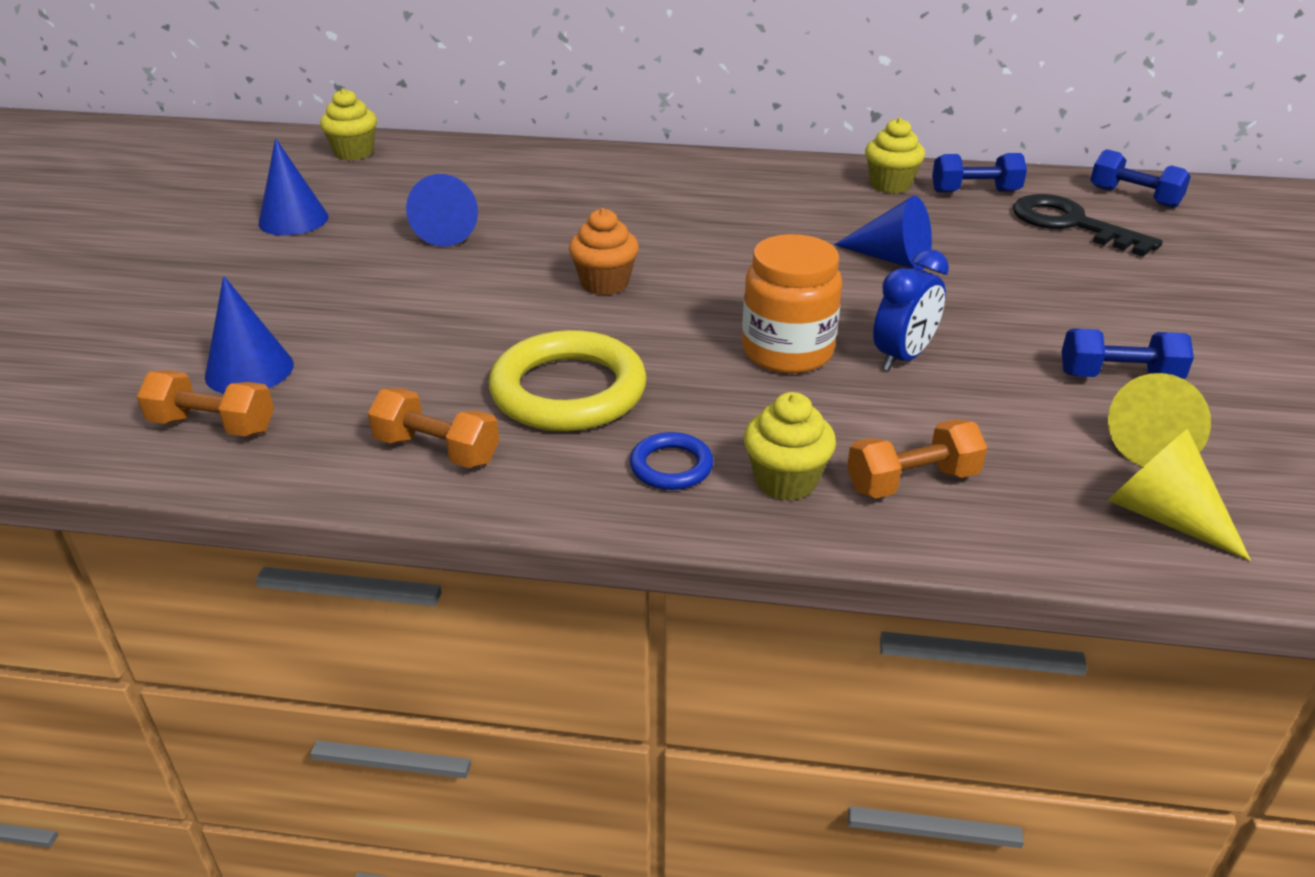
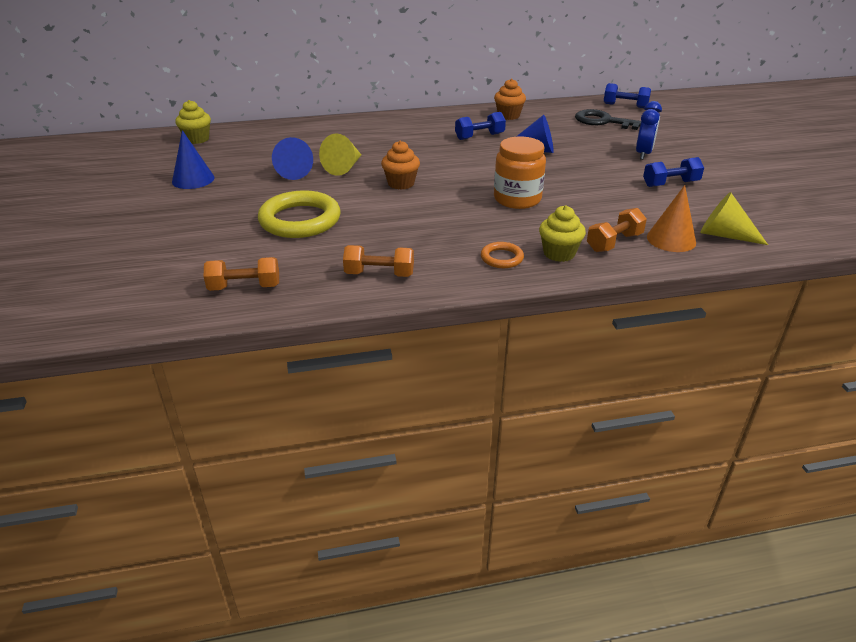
camera: 20 degrees left, 0 degrees up
blue cone [205,276,294,394] -> none
yellow ring [489,330,647,432] -> yellow ring moved to [258,190,340,238]
blue ring [630,432,713,490] -> orange ring [481,242,524,268]
yellow cupcake [865,118,925,194] -> orange cupcake [494,79,526,120]
blue clock [873,249,949,371] -> blue clock moved to [636,101,662,160]
blue dumbbell [932,153,1027,193] -> blue dumbbell moved to [455,112,506,140]
yellow cone [1108,373,1211,467] -> yellow cone moved to [319,134,361,176]
none -> orange cone [647,185,696,252]

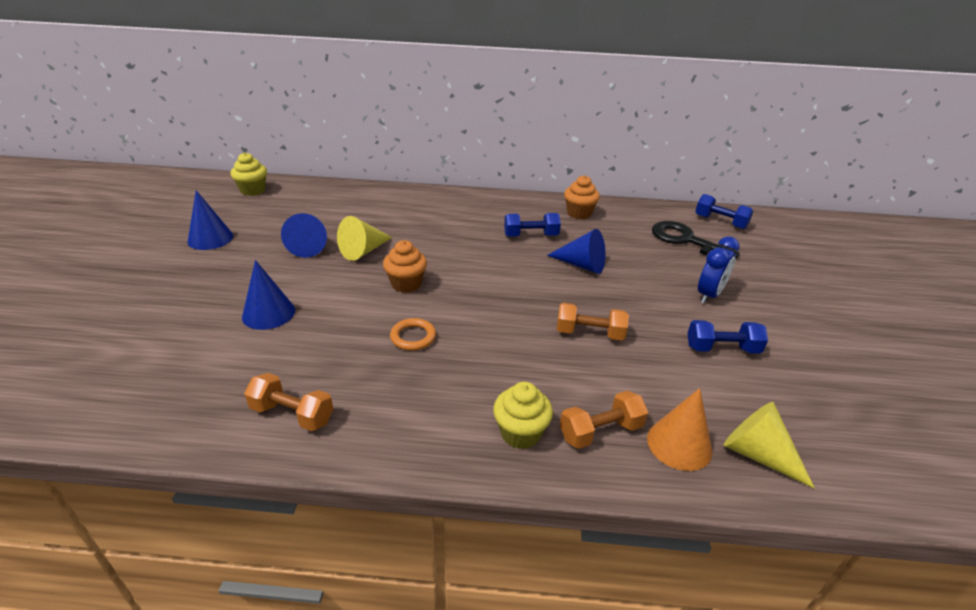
camera: 15 degrees right, 0 degrees up
orange dumbbell [204,257,279,291] -> orange dumbbell moved to [557,302,629,341]
yellow ring [258,190,340,238] -> blue cone [242,260,295,330]
orange ring [481,242,524,268] -> orange ring moved to [390,318,436,351]
orange jar [494,137,546,209] -> none

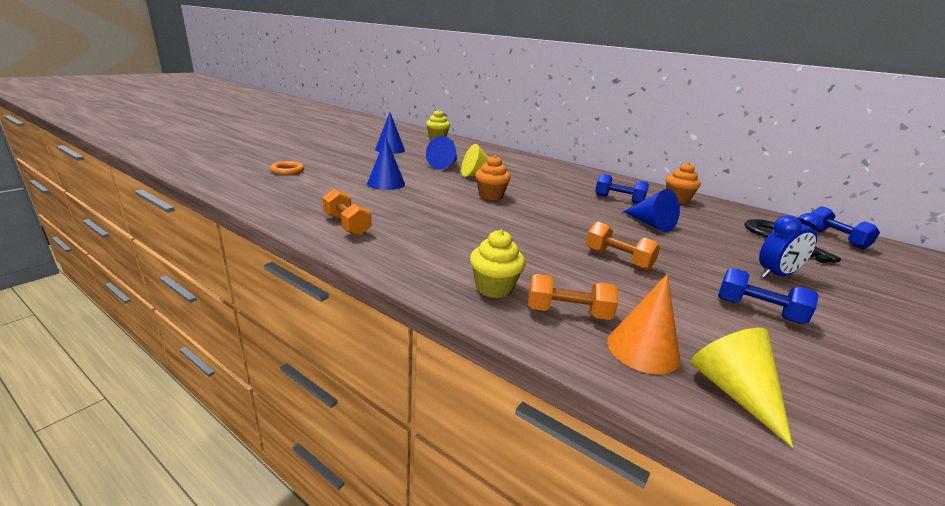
camera: 30 degrees right, 10 degrees down
orange ring [390,318,436,351] -> orange ring moved to [270,161,304,175]

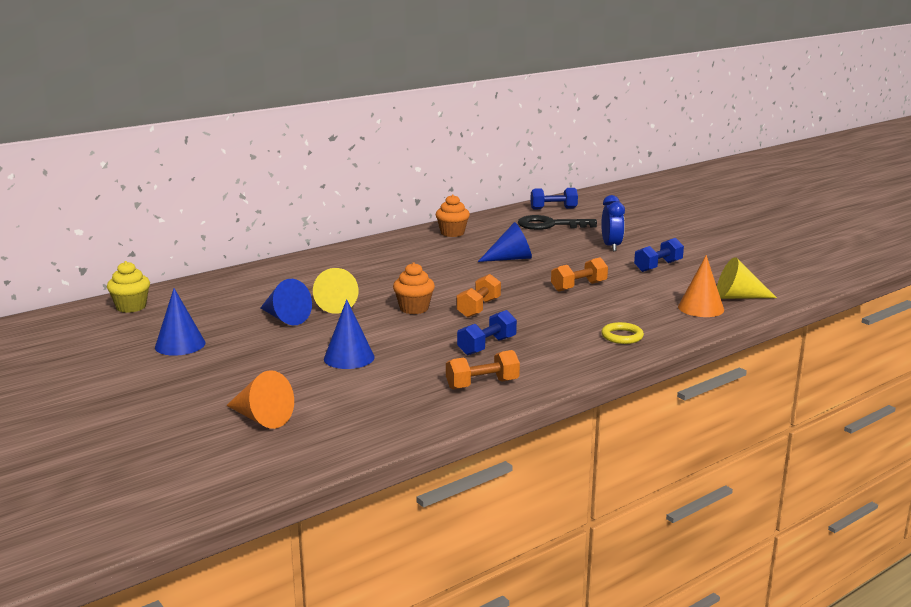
camera: 70 degrees left, 5 degrees down
orange ring [270,161,304,175] -> orange cone [226,370,294,429]
yellow cupcake [470,230,526,298] -> yellow ring [601,322,644,344]
orange dumbbell [528,274,618,320] -> orange dumbbell moved to [456,274,501,318]
blue dumbbell [595,174,649,204] -> blue dumbbell moved to [457,310,517,355]

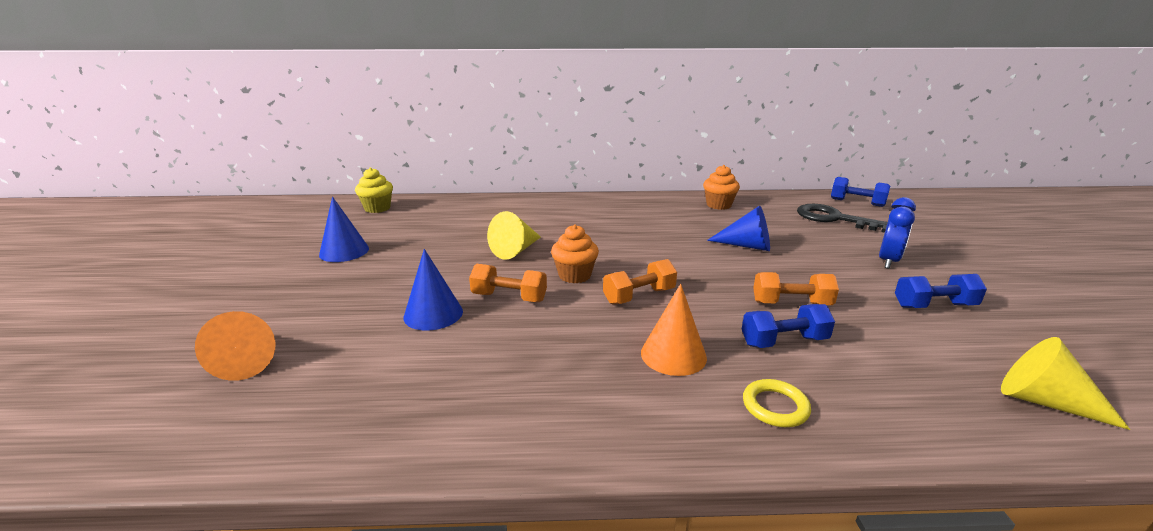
camera: 35 degrees right, 5 degrees up
blue cone [260,279,312,325] -> none
orange dumbbell [446,350,520,389] -> orange dumbbell moved to [469,264,547,302]
blue dumbbell [457,310,517,355] -> blue dumbbell moved to [742,304,835,348]
orange cone [678,255,724,317] -> orange cone moved to [641,284,707,376]

